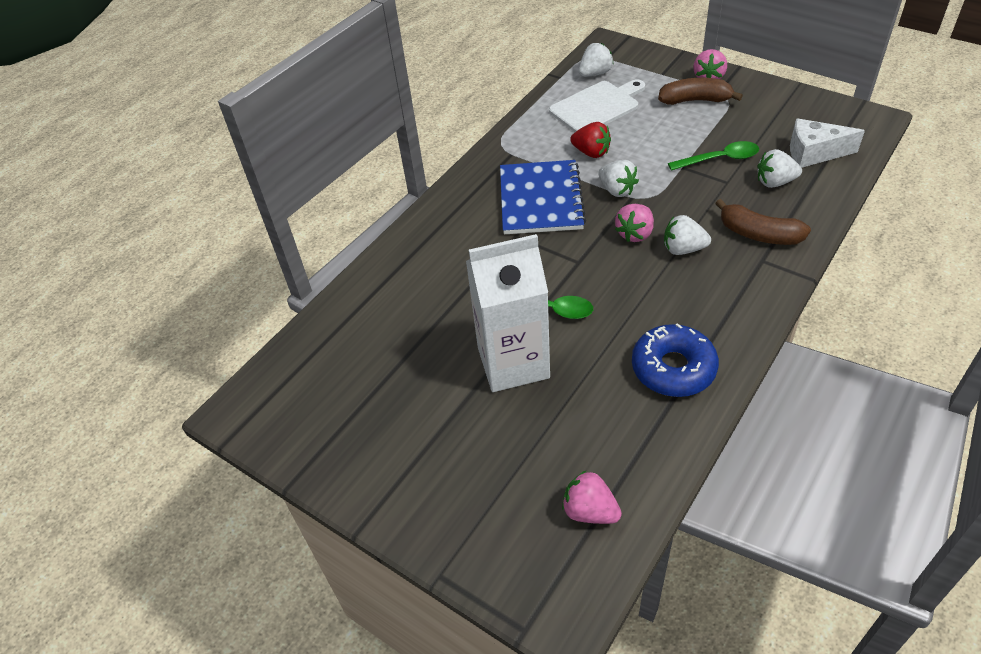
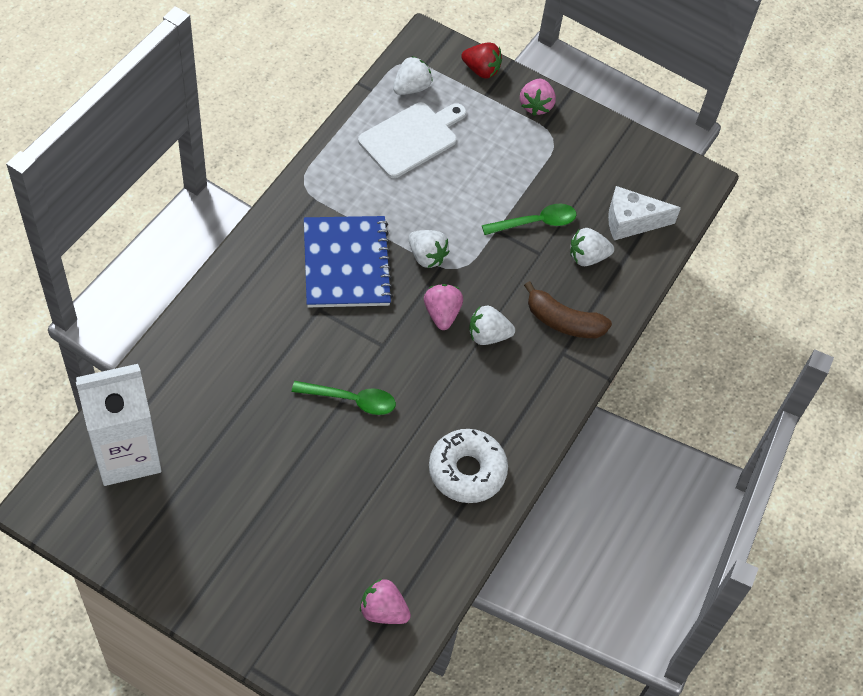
camera: 15 degrees left, 10 degrees up
white carton [466,234,550,392] -> white carton moved to [76,364,162,486]
red strawberry [570,122,611,158] -> red strawberry moved to [461,42,502,79]
pink strawberry [615,204,654,242] -> pink strawberry turned 150 degrees clockwise [424,284,463,330]
blue donut [632,323,719,397] -> white donut [429,429,508,503]
brown banana [658,78,743,105] -> none

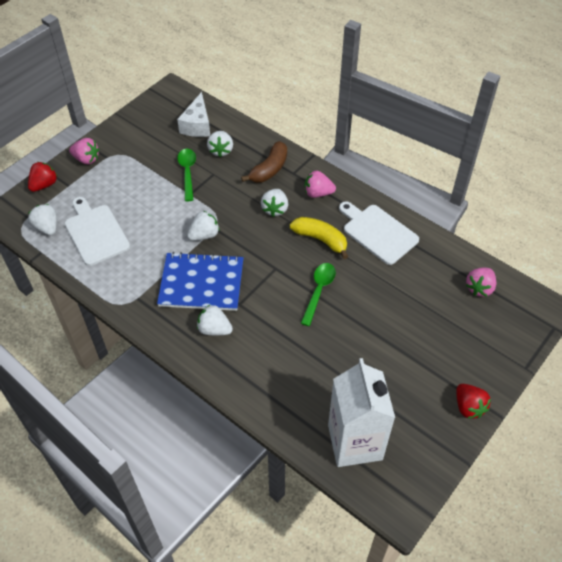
camera: 75 degrees left, 5 degrees down
pink strawberry [424,284,463,330] -> pink strawberry moved to [305,171,336,198]
white donut [429,429,508,503] -> white cutting board [339,202,419,265]
none -> white strawberry [197,305,233,336]
none -> yellow banana [290,217,349,259]
none -> red strawberry [456,384,491,419]

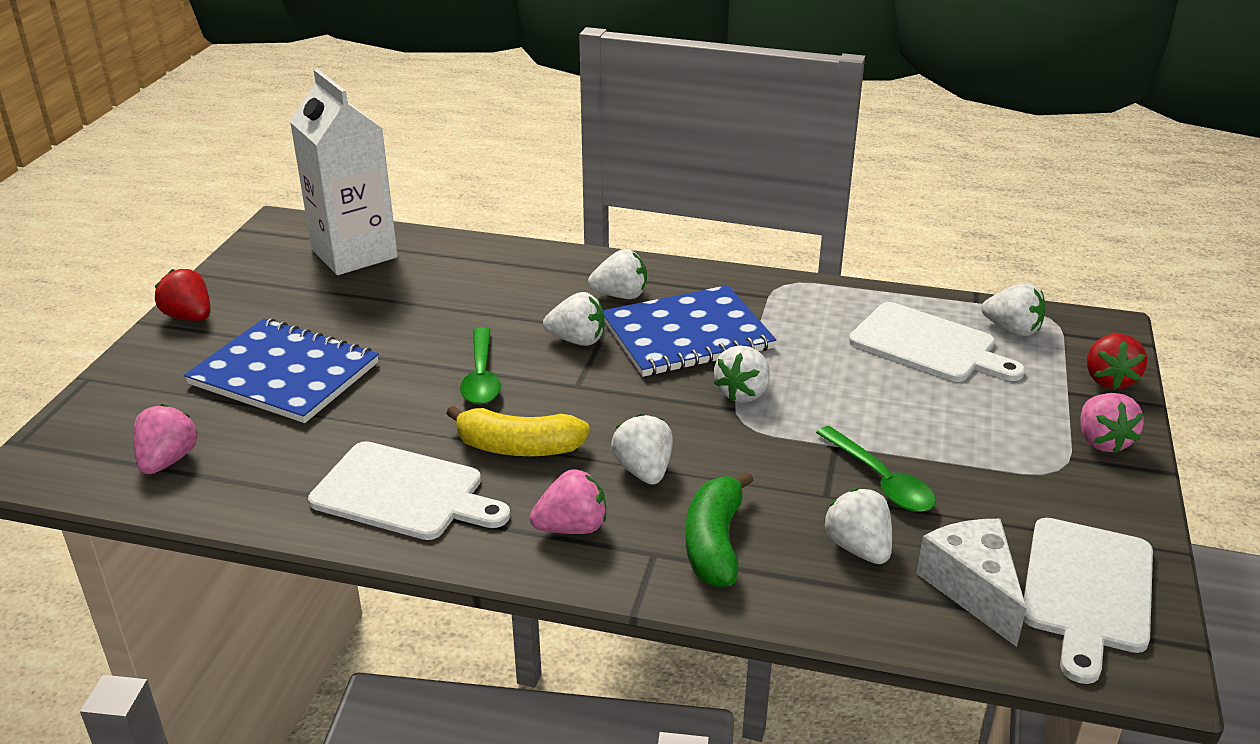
camera: 155 degrees right, 20 degrees down
pink strawberry [69,138,99,164] -> pink strawberry turned 90 degrees counterclockwise [1081,393,1144,454]
brown banana [241,141,287,183] -> green banana [686,471,753,587]
none -> blue notebook [184,318,379,423]
none -> white strawberry [543,292,605,346]
none -> white cutting board [1024,518,1153,684]

